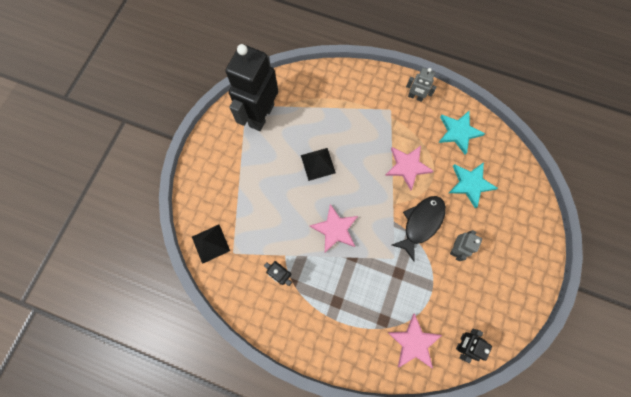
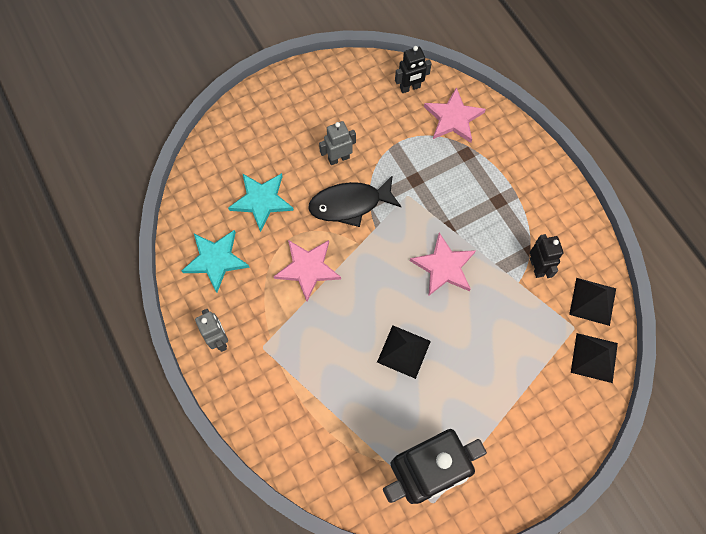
camera: 140 degrees left, 5 degrees down
none -> black pyramid [569,278,616,326]

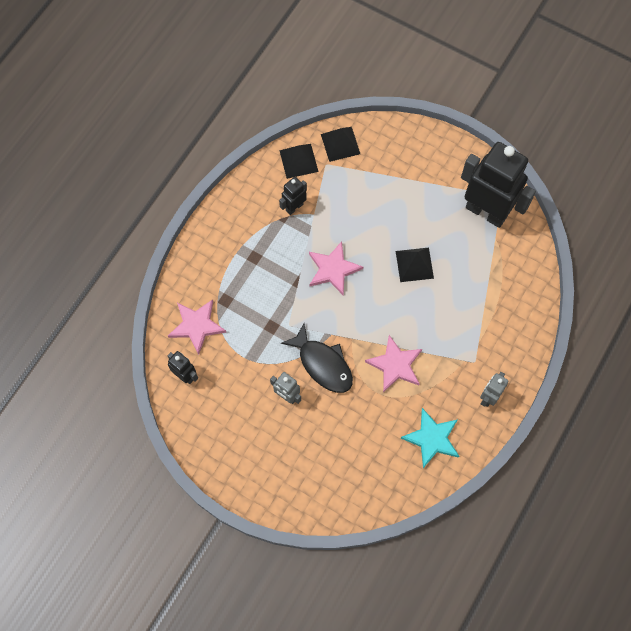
camera: 120 degrees left, 0 degrees up
turquoise star [228,173,294,232] -> none

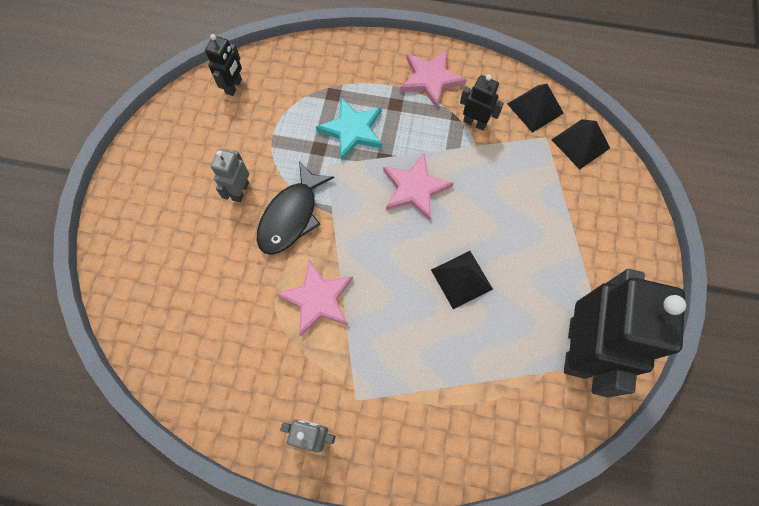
camera: 70 degrees right, 0 degrees up
pink star [168,299,226,355] -> pink star moved to [400,50,466,108]
turquoise star [401,408,459,468] -> turquoise star moved to [316,97,382,161]

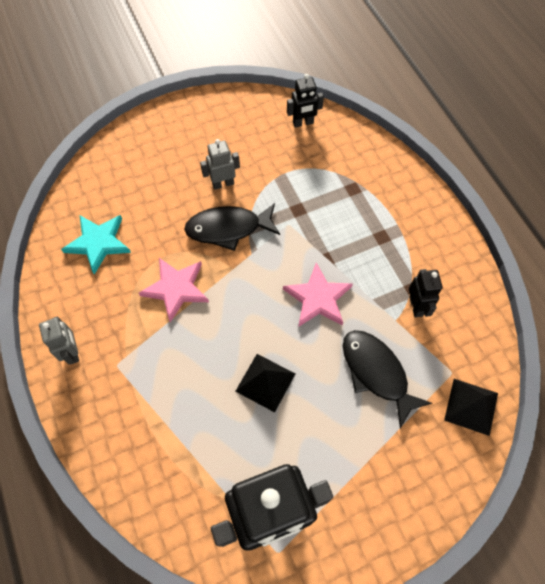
camera: 55 degrees right, 5 degrees down
turquoise star [316,97,382,161] -> turquoise star moved to [61,215,131,275]
pink star [400,50,466,108] -> none
black pyramid [507,84,564,133] -> none
none -> black fish [343,330,432,428]

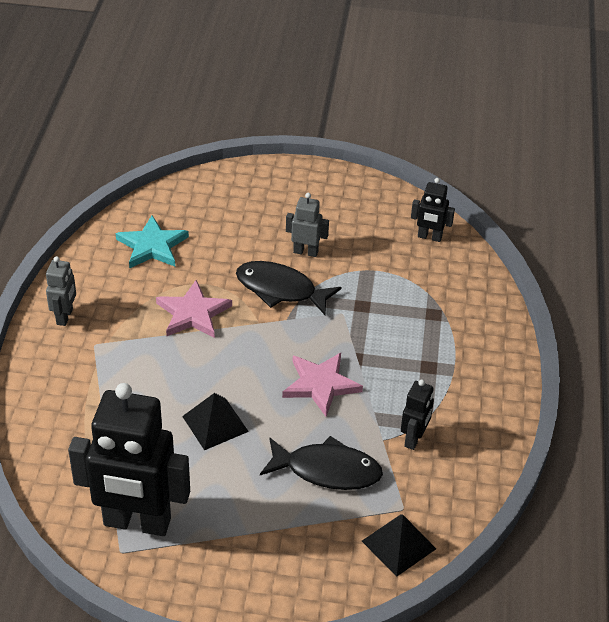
camera: 30 degrees right, 20 degrees down
black fish [343,330,432,428] -> black fish turned 105 degrees clockwise [260,436,383,490]

